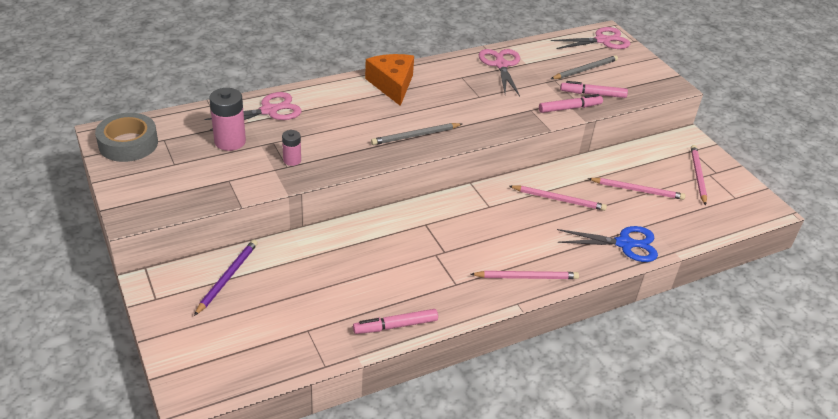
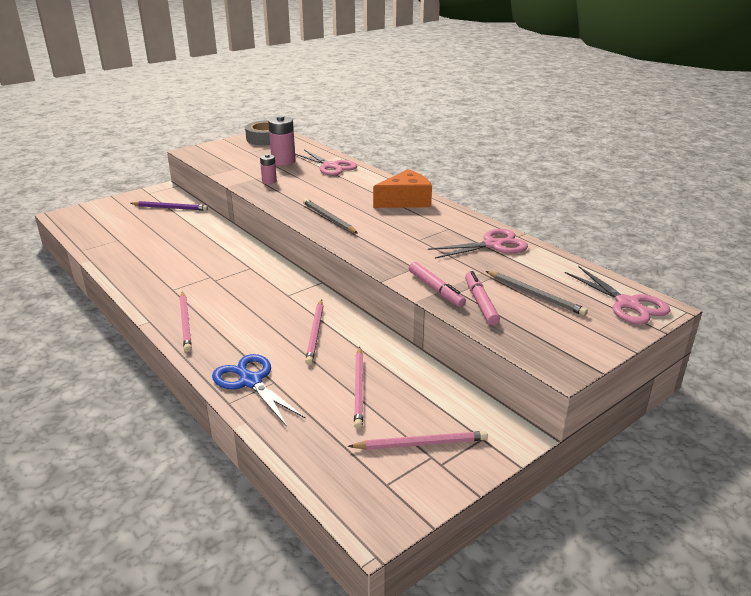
camera: 80 degrees right, 10 degrees down
pink marker [353,309,438,334] -> none
blue scissors [557,226,658,262] -> blue scissors turned 150 degrees clockwise [212,354,306,427]

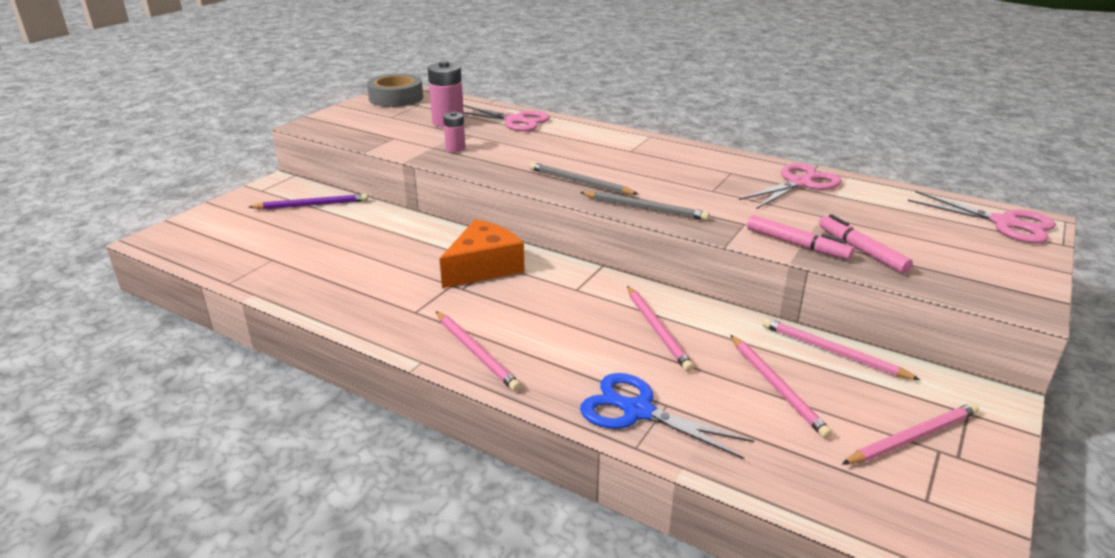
camera: 20 degrees left, 0 degrees up
orange cheese [373,169,432,208] -> orange cheese moved to [439,220,525,288]
grey pencil [486,271,588,316] -> grey pencil moved to [580,191,710,220]
none -> pink pencil [763,318,920,380]

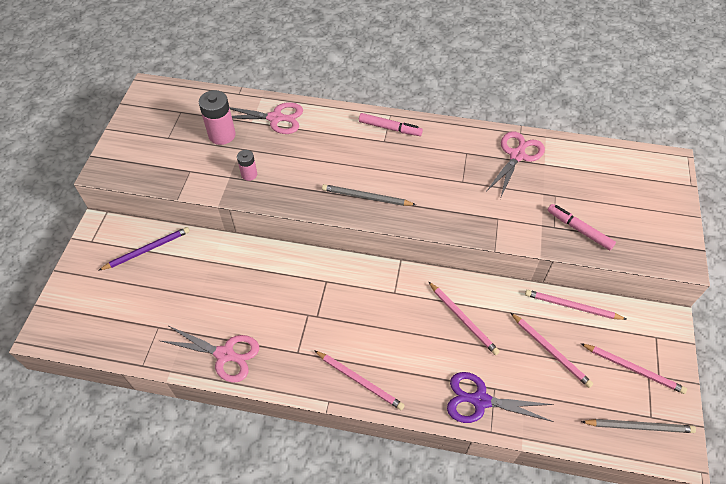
camera: 20 degrees left, 25 degrees up
grey tape [367,74,423,107] -> none
orange cheese [439,220,525,288] -> none
grey pencil [580,191,710,220] -> grey pencil moved to [581,419,696,433]
blue scissors [580,373,754,459] -> purple scissors [447,372,554,423]
pink marker [747,215,854,260] -> pink marker moved to [359,113,423,136]
pink pencil [842,403,979,464] -> pink pencil turned 75 degrees clockwise [580,343,687,394]
pink scissors [908,191,1056,243] -> pink scissors moved to [161,326,259,382]

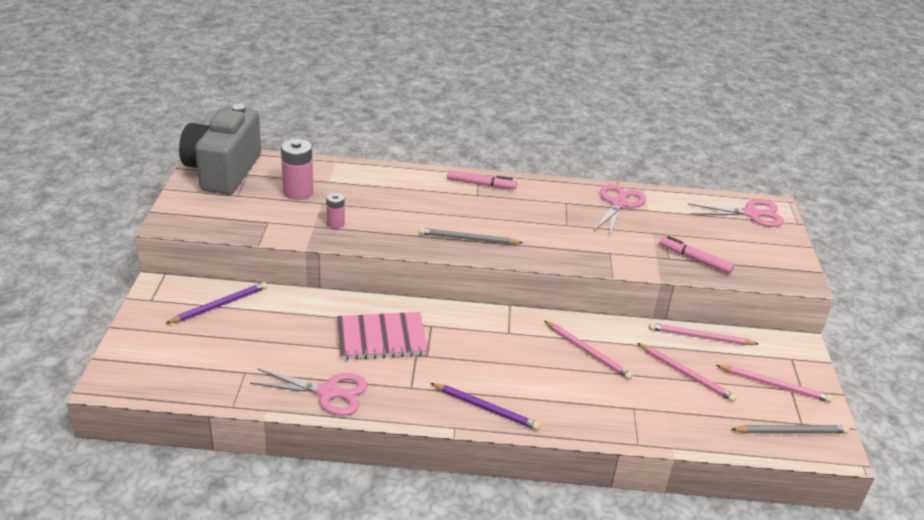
camera: 10 degrees left, 20 degrees down
pink scissors [230,102,303,134] -> pink scissors moved to [688,199,784,227]
pink pencil [314,350,405,410] -> purple pencil [430,383,540,430]
purple scissors [447,372,554,423] -> none
none -> grey camera [179,104,261,195]
none -> pink notebook [337,312,428,360]

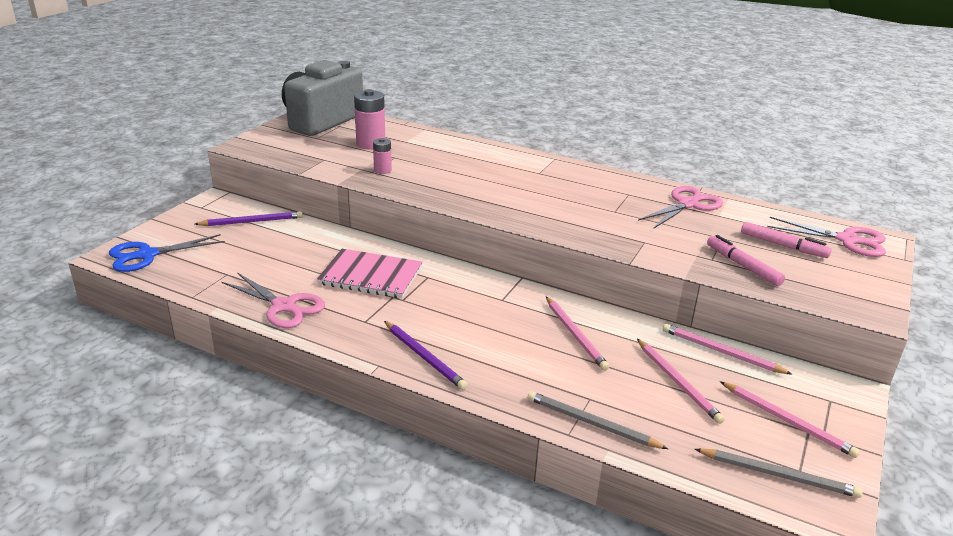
camera: 25 degrees right, 5 degrees down
grey pencil [419,228,523,245] -> grey pencil moved to [527,391,668,449]
pink marker [447,170,517,189] -> pink marker moved to [741,222,832,258]
none -> blue scissors [109,234,225,272]

